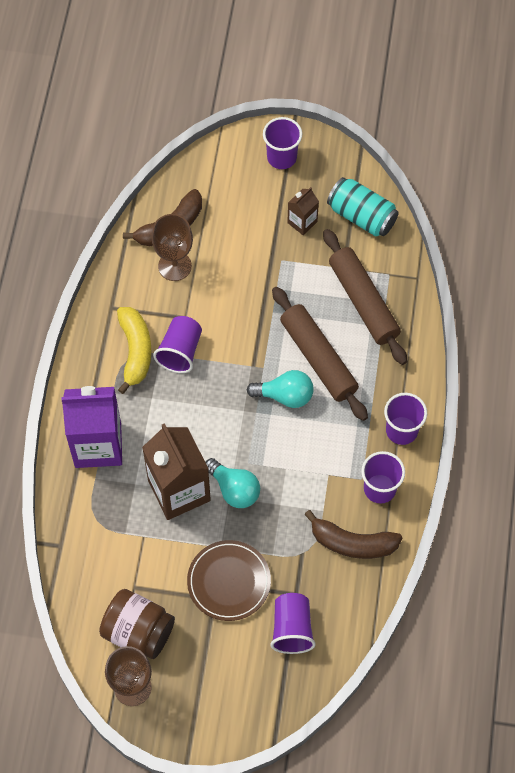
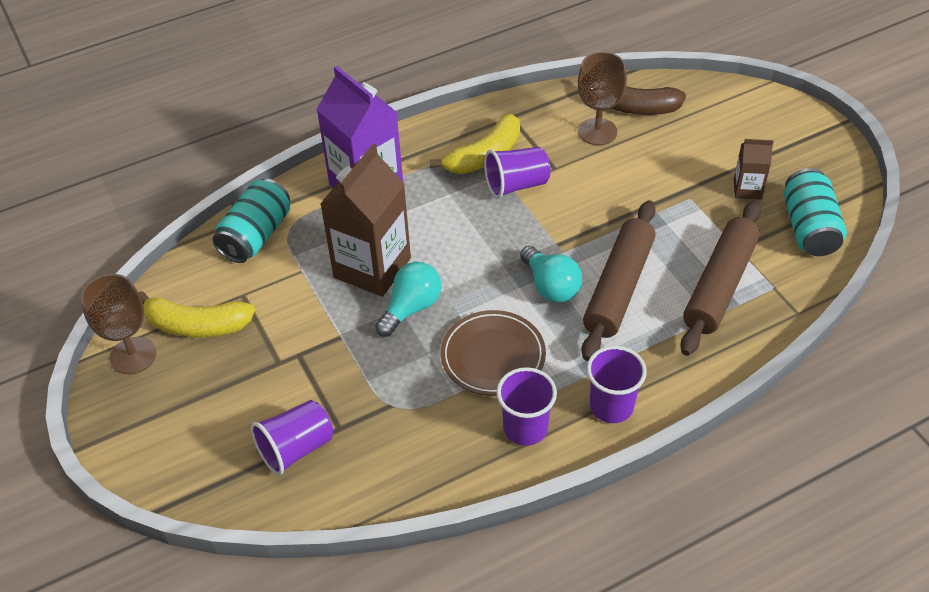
camera: 55 degrees right, 15 degrees down
brown jar [99,589,175,659] -> yellow banana [139,291,255,337]
brown plate [187,540,271,621] -> brown plate moved to [441,310,546,396]
turquoise light bulb [205,458,260,508] -> turquoise light bulb turned 150 degrees counterclockwise [375,262,442,337]
purple cup [263,117,302,169] -> none
brown banana [304,510,402,559] -> none
none -> turquoise can [213,179,290,263]

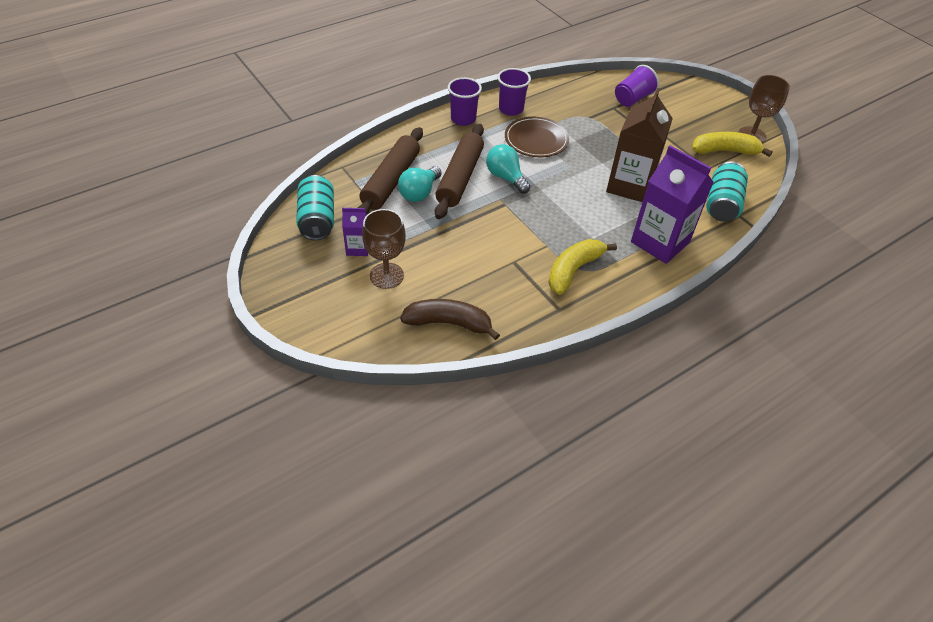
camera: 170 degrees right, 0 degrees up
turquoise light bulb [375,262,442,337] -> turquoise light bulb moved to [398,166,442,202]
purple cup [484,147,551,199] -> none
brown goblet [578,52,627,145] -> brown goblet moved to [362,209,406,289]
brown carton [734,139,774,199] -> purple carton [342,208,368,256]

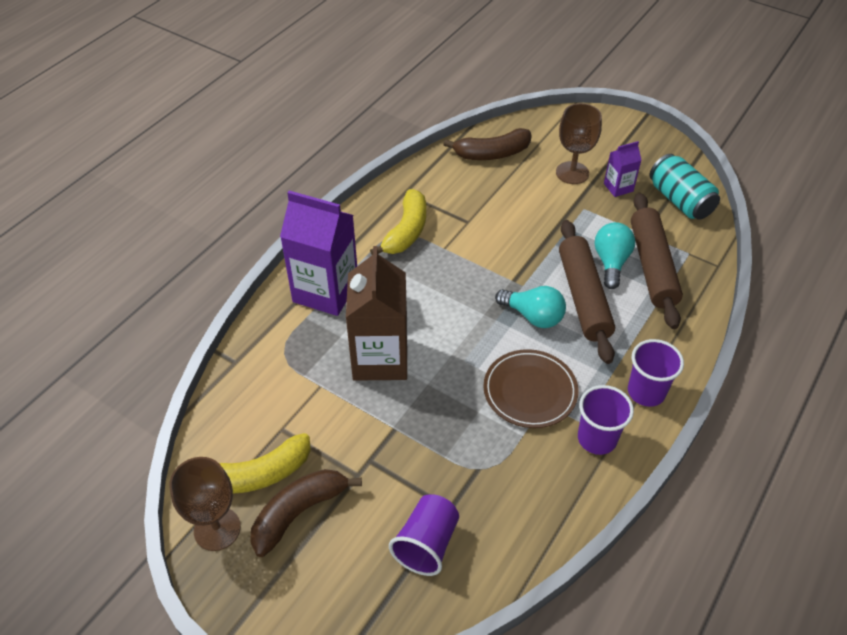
camera: 160 degrees right, 0 degrees up
turquoise can [706,161,748,222] -> none
none -> brown banana [250,469,362,557]

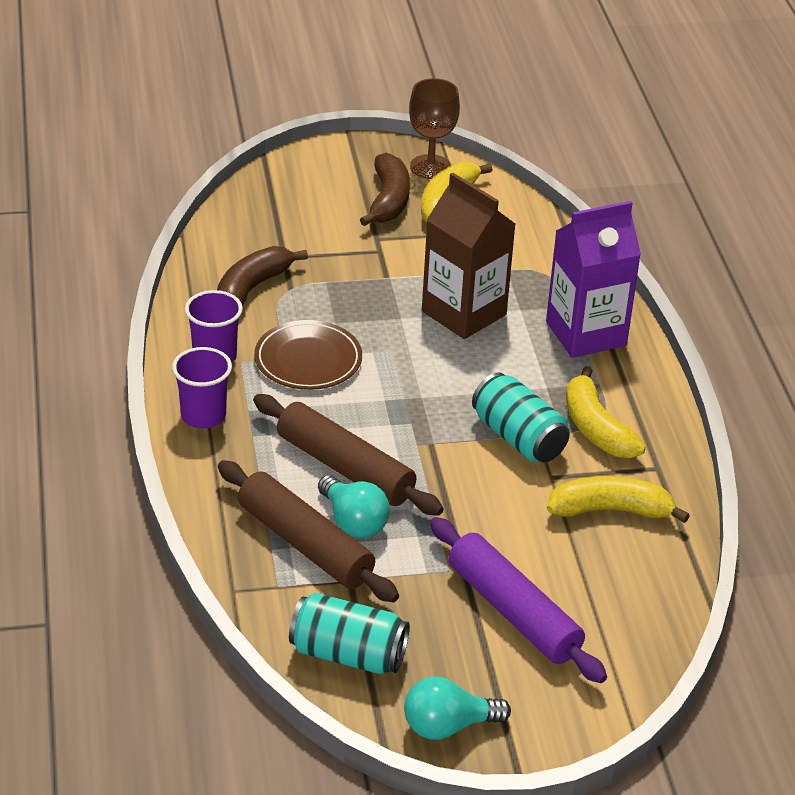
camera: 135 degrees right, 10 degrees down
purple cup [389,494,459,576] -> none
brown banana [443,128,532,160] -> brown banana moved to [217,246,308,306]
turquoise light bulb [495,286,566,328] -> turquoise light bulb moved to [404,677,511,740]
brown goblet [556,103,602,184] -> purple rolling pin [430,517,607,683]
purple carton [604,141,642,197] -> none
none -> turquoise can [472,373,570,462]
none -> yellow banana [547,476,690,523]

